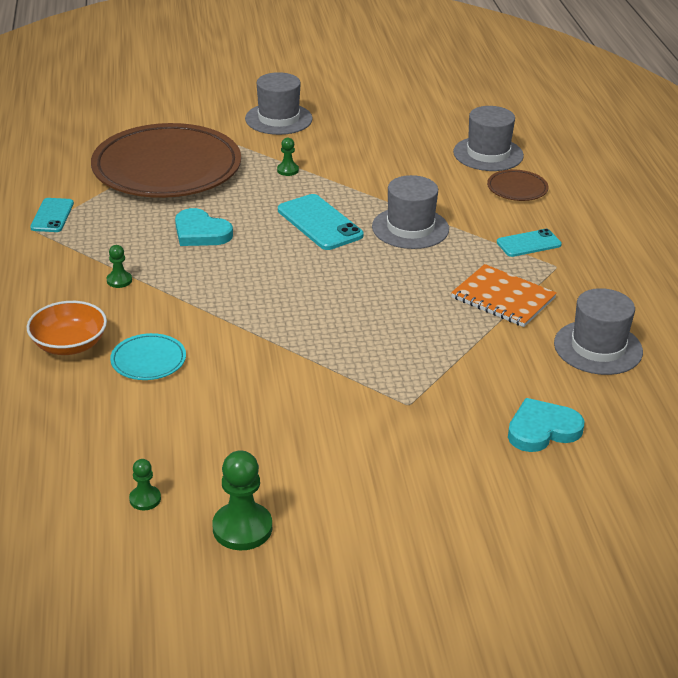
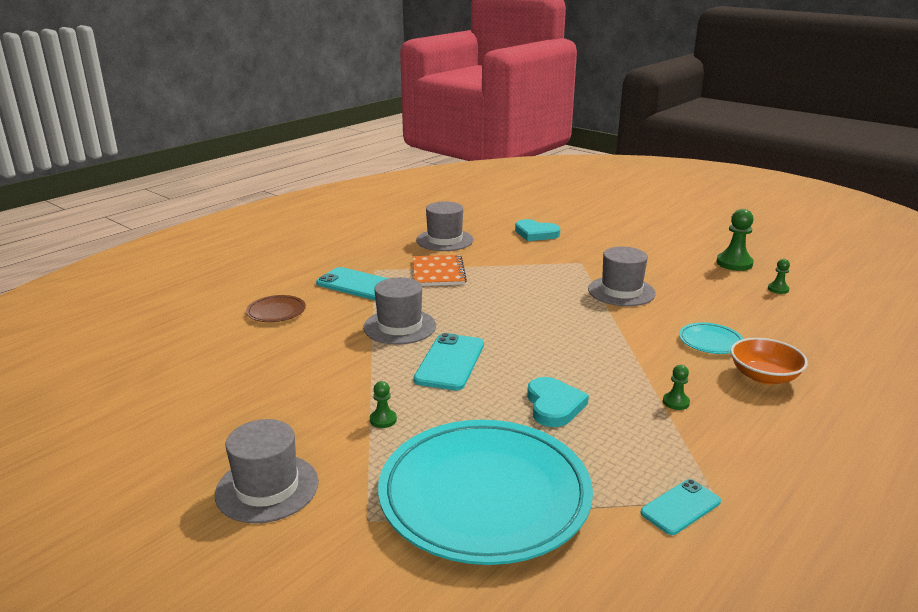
camera: 130 degrees left, 10 degrees down
brown plate [91,123,241,198] -> turquoise plate [378,420,593,565]
grey hat [453,106,524,171] -> grey hat moved to [588,246,656,306]
turquoise phone [497,229,562,257] -> turquoise phone [316,267,389,300], size x1.57

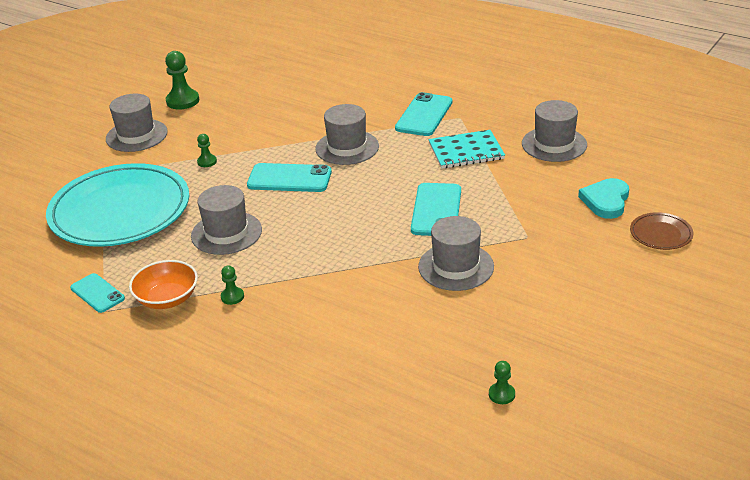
camera: 85 degrees right, 10 degrees up
brown plate [246,295,306,322] -> brown plate moved to [630,212,693,250]
orange notebook [413,255,467,286] -> turquoise notebook [428,130,505,169]
turquoise heart [527,377,589,427] -> grey hat [191,185,262,255]
turquoise plate [679,322,743,354] -> none
green pawn [717,209,754,271] -> green pawn moved to [165,51,199,110]
orange bowl [731,338,808,384] -> orange bowl moved to [129,260,198,309]
none -> turquoise phone [411,183,461,236]

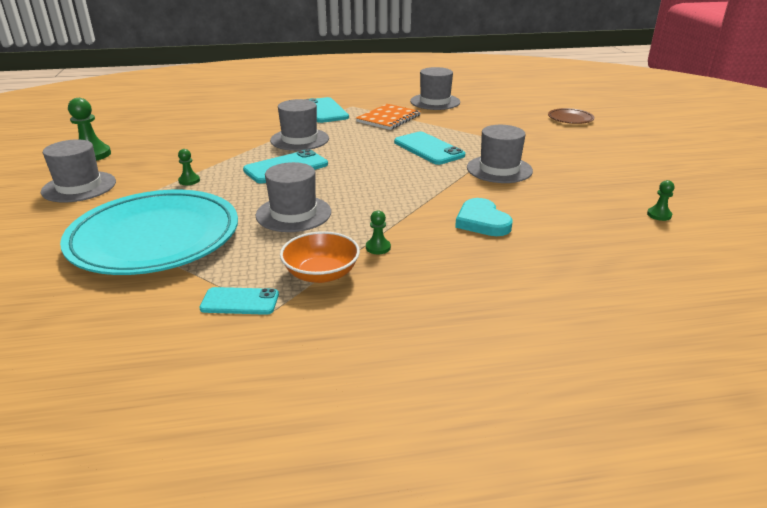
camera: 45 degrees left, 5 degrees down
turquoise notebook [428,130,505,169] -> orange notebook [356,104,421,130]
turquoise heart [578,178,629,219] -> turquoise heart moved to [455,198,513,236]

